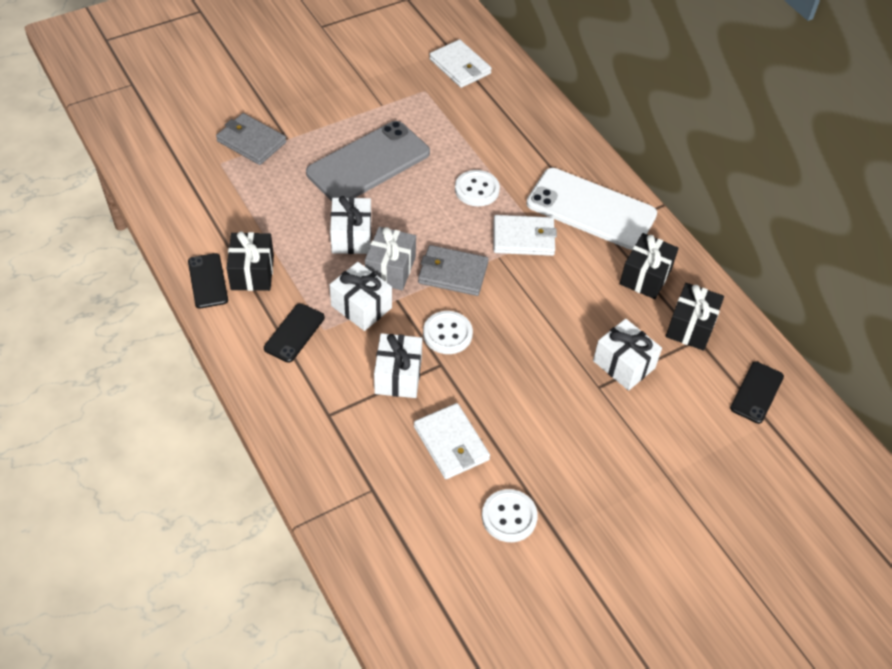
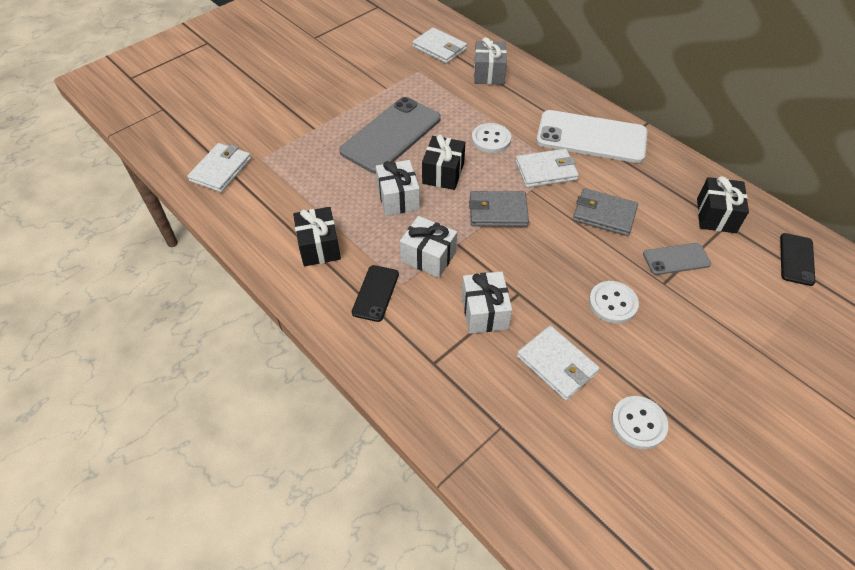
camera: 10 degrees left, 0 degrees up
black phone [188,253,228,309] -> none
grey wallet [216,113,287,165] -> grey wallet moved to [573,188,638,236]
grey gift [365,227,416,290] -> grey gift moved to [474,37,507,85]
white button [423,311,473,354] -> white button moved to [589,281,639,324]
white gift [593,319,662,391] -> grey phone [643,243,711,275]
black gift [620,233,679,299] -> black gift moved to [422,134,465,190]
none -> white wallet [187,143,251,192]

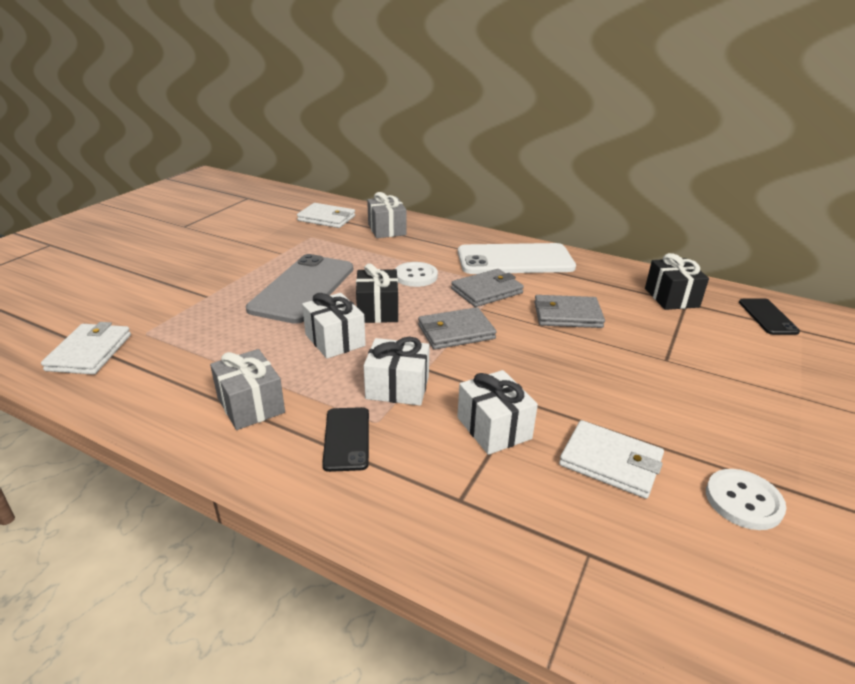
camera: 20 degrees left, 20 degrees down
black gift [293,207,341,266] -> grey gift [210,349,285,430]
white wallet [516,149,579,188] -> grey wallet [451,269,524,307]
white button [589,281,639,324] -> none
grey phone [643,243,711,275] -> none

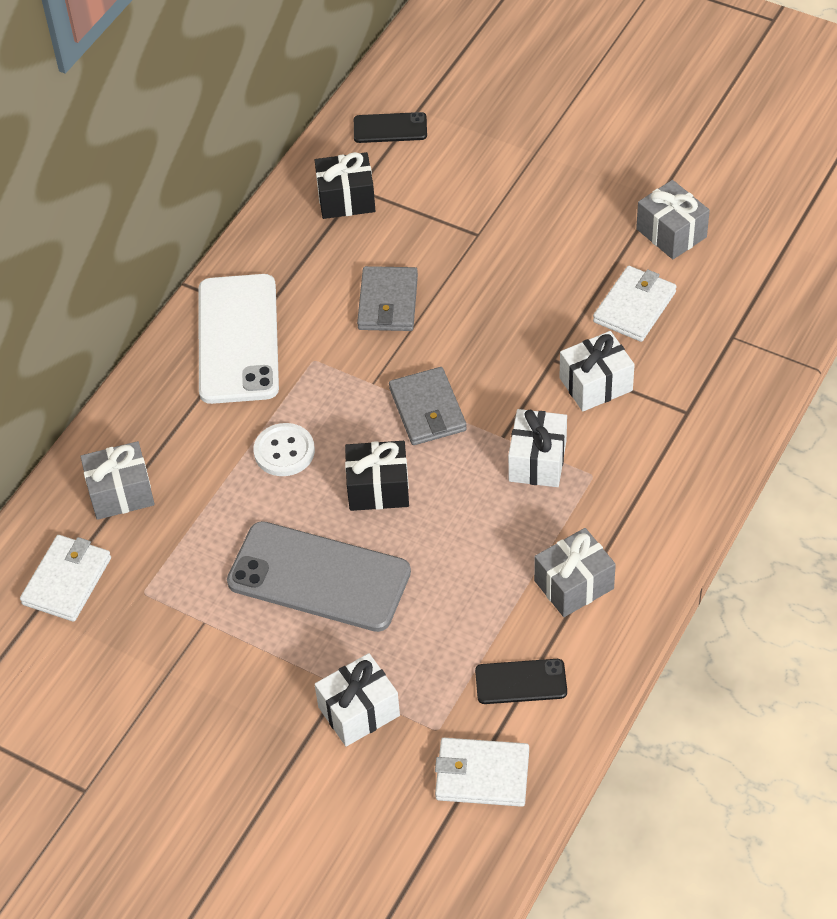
camera: 85 degrees left, 20 degrees up
white gift [302,293,366,359] -> white gift moved to [315,653,400,746]
black phone [322,407,369,472] -> black phone moved to [475,659,567,704]
grey wallet [451,269,524,307] -> none
white button [706,469,786,530] -> grey gift [636,180,710,259]

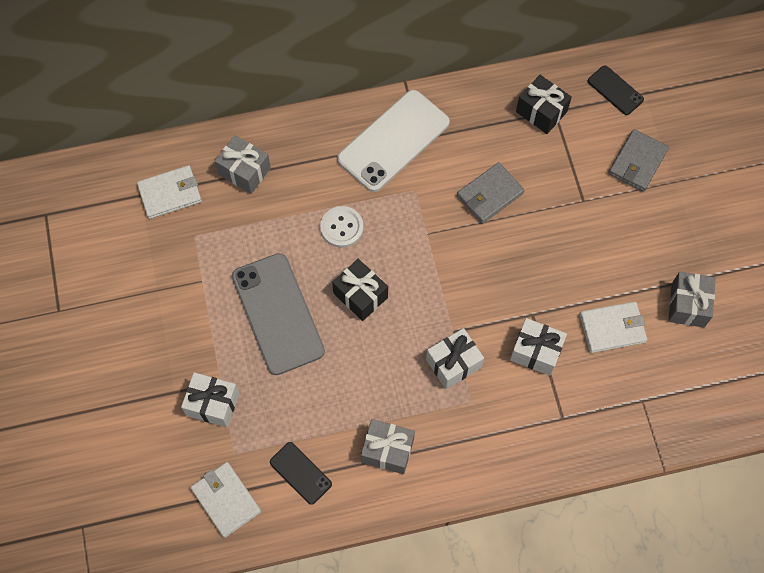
camera: 45 degrees right, 15 degrees up
grey wallet [389,367,467,445] -> grey wallet moved to [609,129,669,192]

